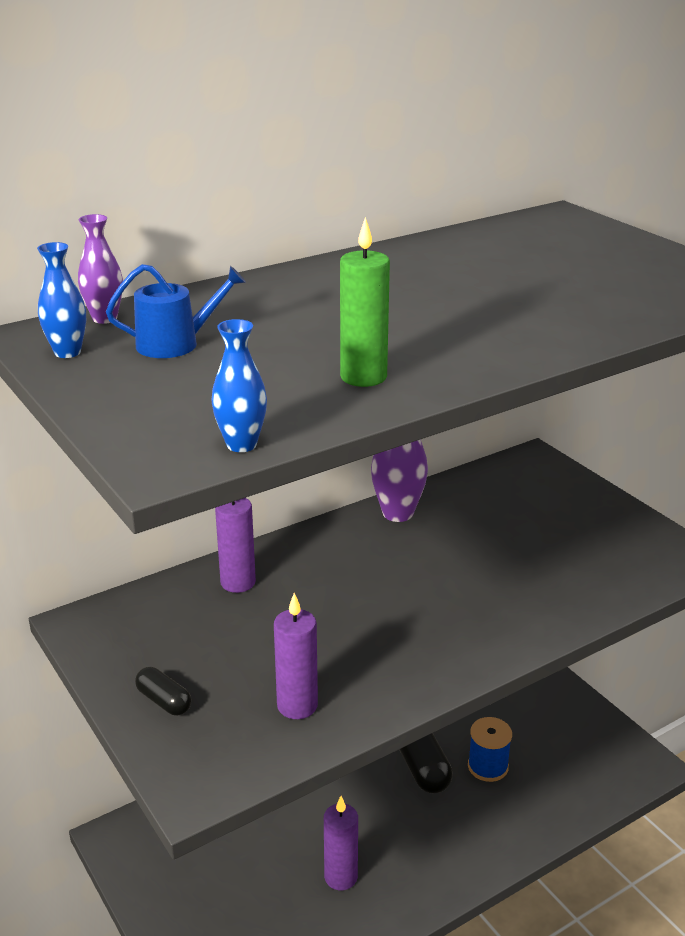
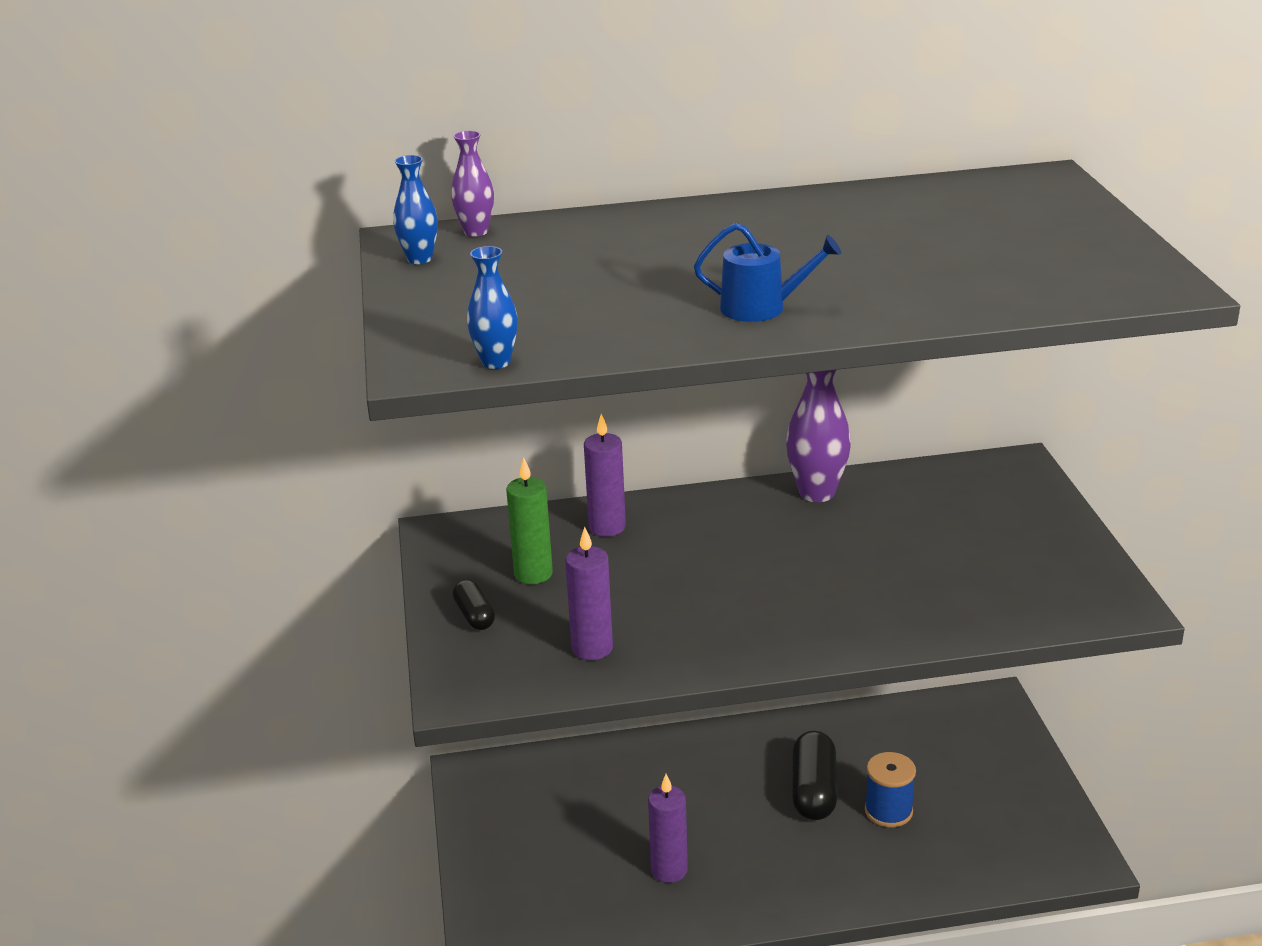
camera: 25 degrees right, 0 degrees up
blue watering can [106,264,246,358] -> blue watering can moved to [694,223,841,322]
green candle [340,217,390,387] -> green candle moved to [506,458,553,584]

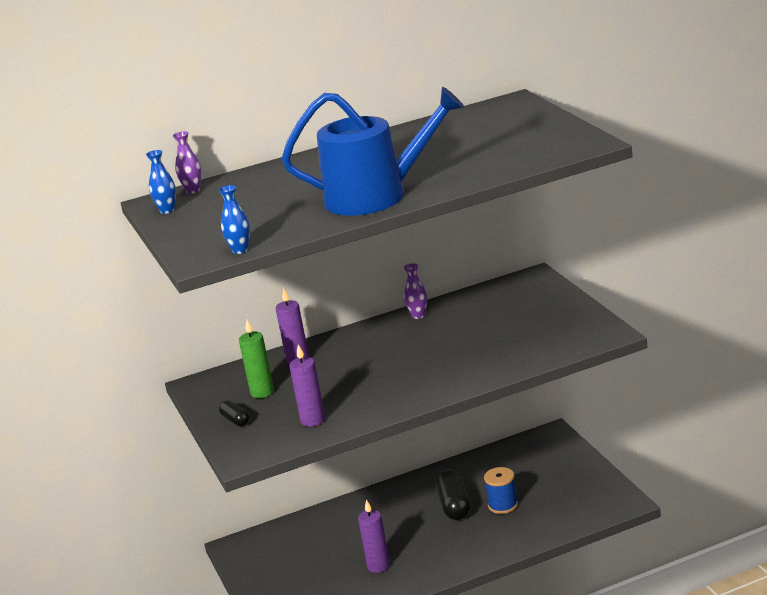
camera: 10 degrees left, 5 degrees down
blue watering can [694,223,841,322] -> blue watering can [282,87,464,216], size x2.25
purple vase [786,370,851,502] -> purple vase [404,263,427,319], size x0.59

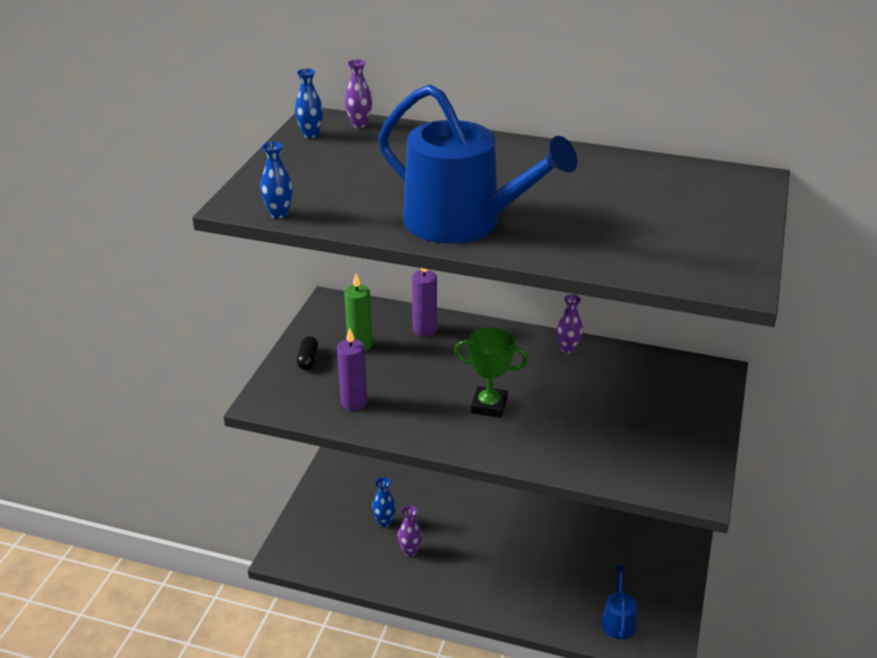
camera: 35 degrees right, 10 degrees up
purple candle [358,499,390,573] -> purple vase [398,505,422,556]
black capsule [436,469,471,520] -> none
blue spool [484,467,518,514] -> none
none -> blue vase [372,477,396,527]
none -> green trophy [454,327,528,418]
none -> blue watering can [601,566,637,639]

